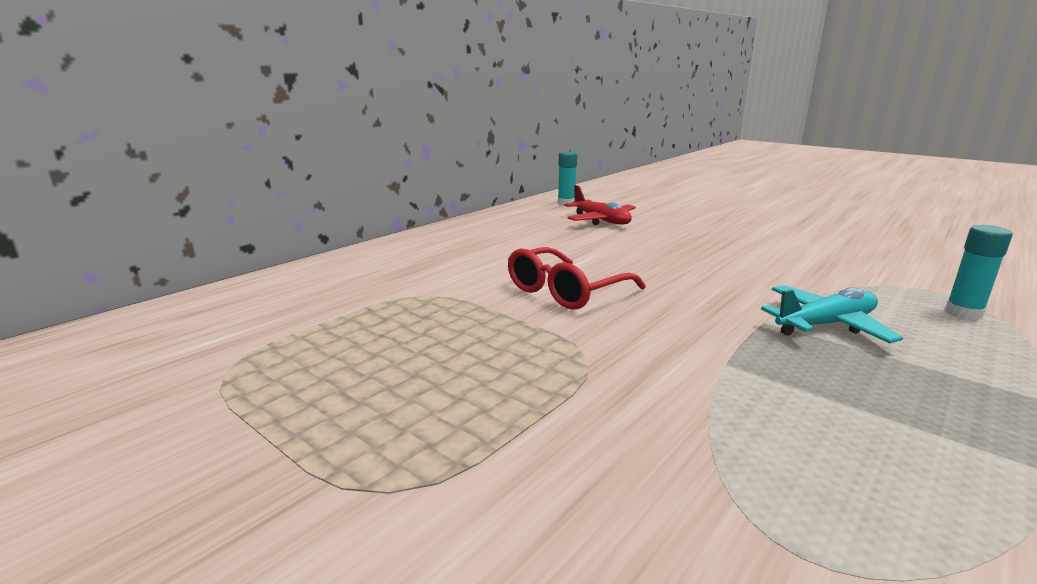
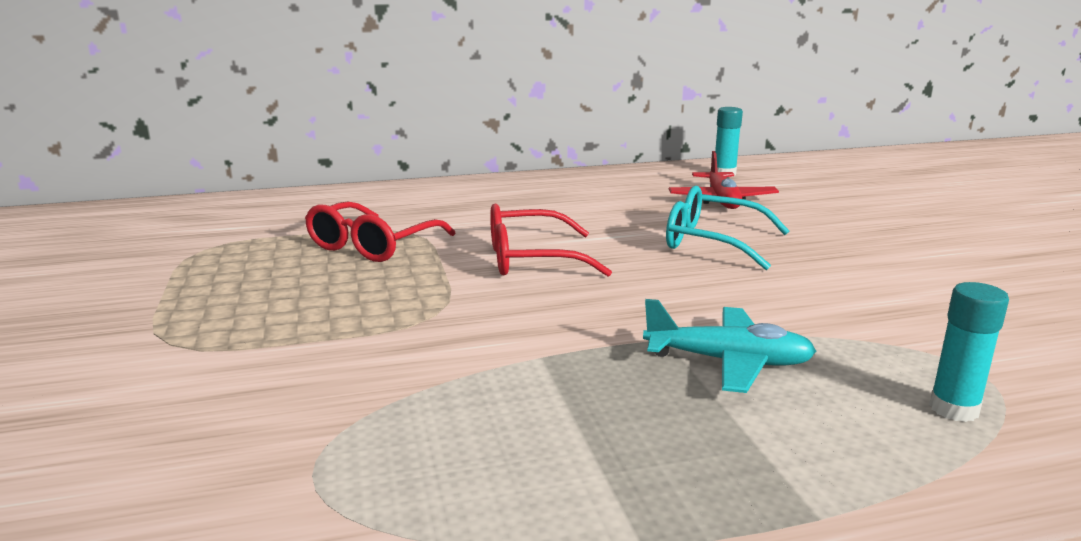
camera: 35 degrees right, 0 degrees up
none -> red glasses [305,201,456,262]
none -> turquoise glasses [666,186,789,270]

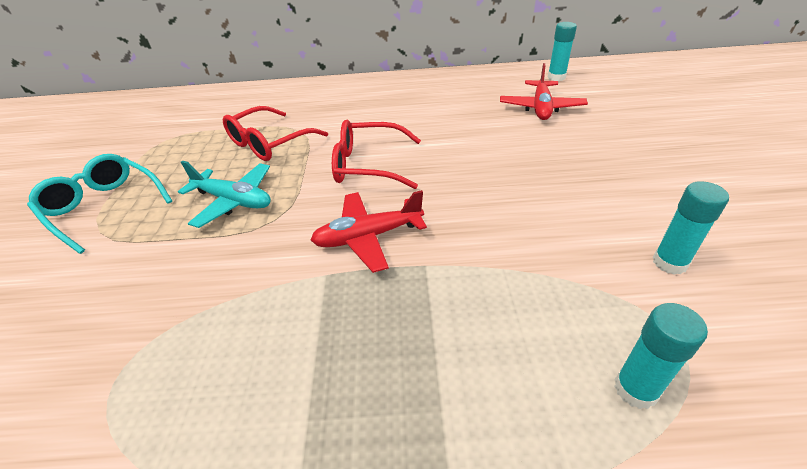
camera: 15 degrees right, 20 degrees up
turquoise plane [643,299,816,393] -> turquoise plane moved to [178,161,271,228]
turquoise glasses [666,186,789,270] -> turquoise glasses moved to [27,154,172,254]
none -> red plane [311,190,427,273]
none -> turquoise glue stick [653,181,729,275]

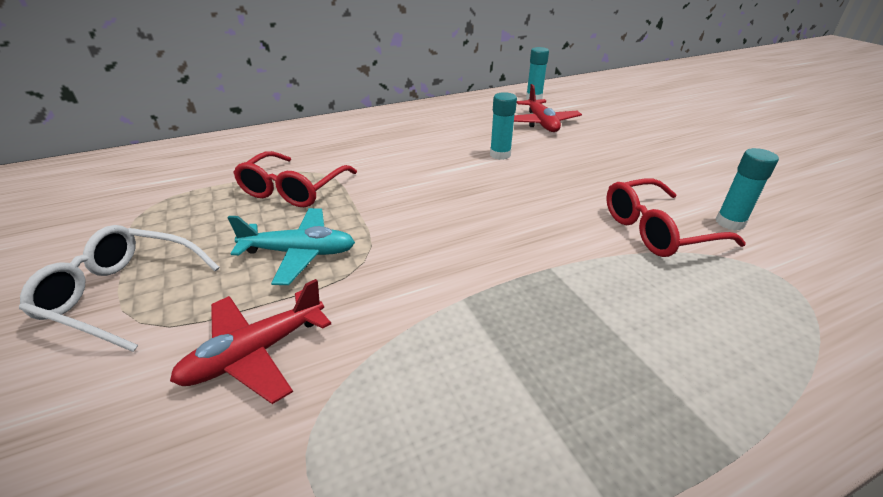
camera: 25 degrees left, 5 degrees down
turquoise glasses [27,154,172,254] -> white glasses [19,225,220,352]
red plane [311,190,427,273] -> red plane moved to [170,279,331,404]
red glasses [332,120,421,189] -> red glasses moved to [606,178,746,257]
turquoise glue stick [614,303,708,409] -> turquoise glue stick moved to [490,92,517,160]

